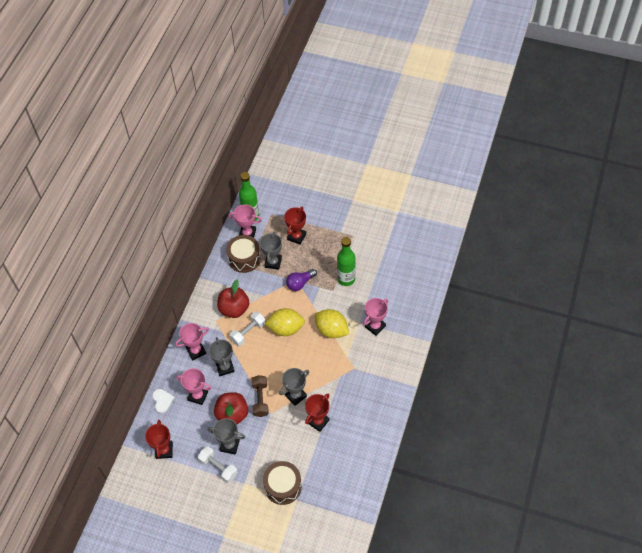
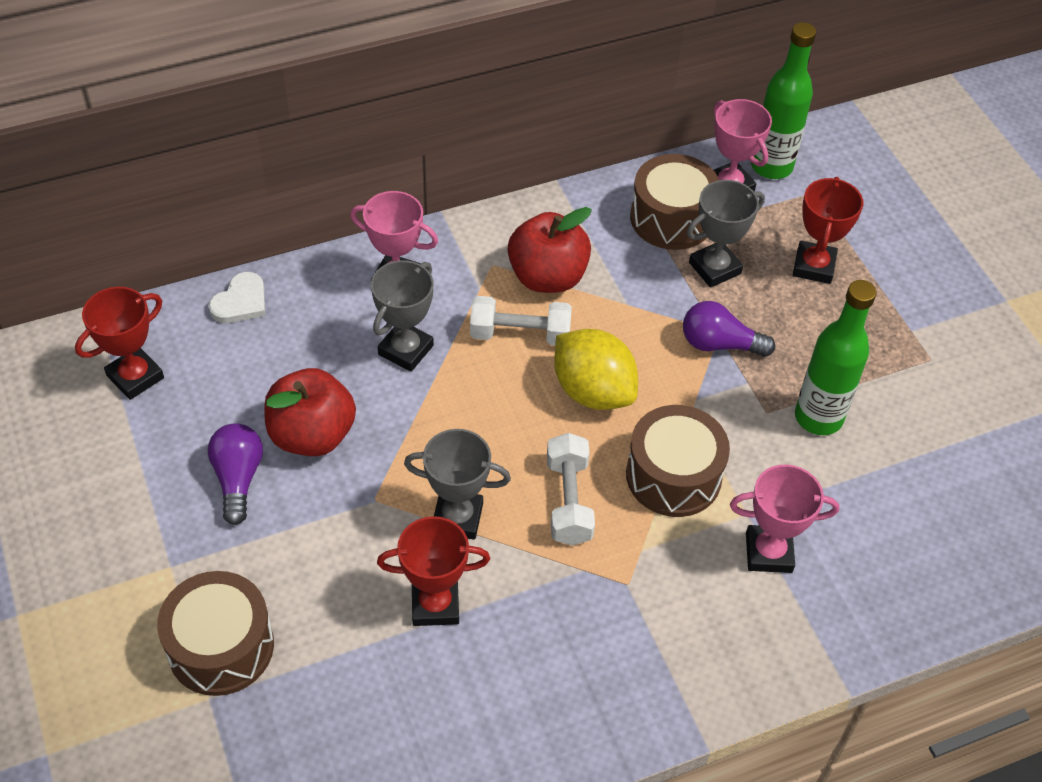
camera: 45 degrees right, 5 degrees down
pink trophy [176,368,212,405] -> none
white dumbbell [198,446,238,483] -> white dumbbell moved to [547,433,595,546]
grey trophy [208,418,245,454] -> purple light bulb [208,423,263,525]
brown dumbbell [252,375,269,417] -> none
red trophy [284,207,306,245] -> red trophy turned 60 degrees counterclockwise [793,177,863,284]
yellow lemon [315,309,349,338] -> brown drum [626,405,730,517]

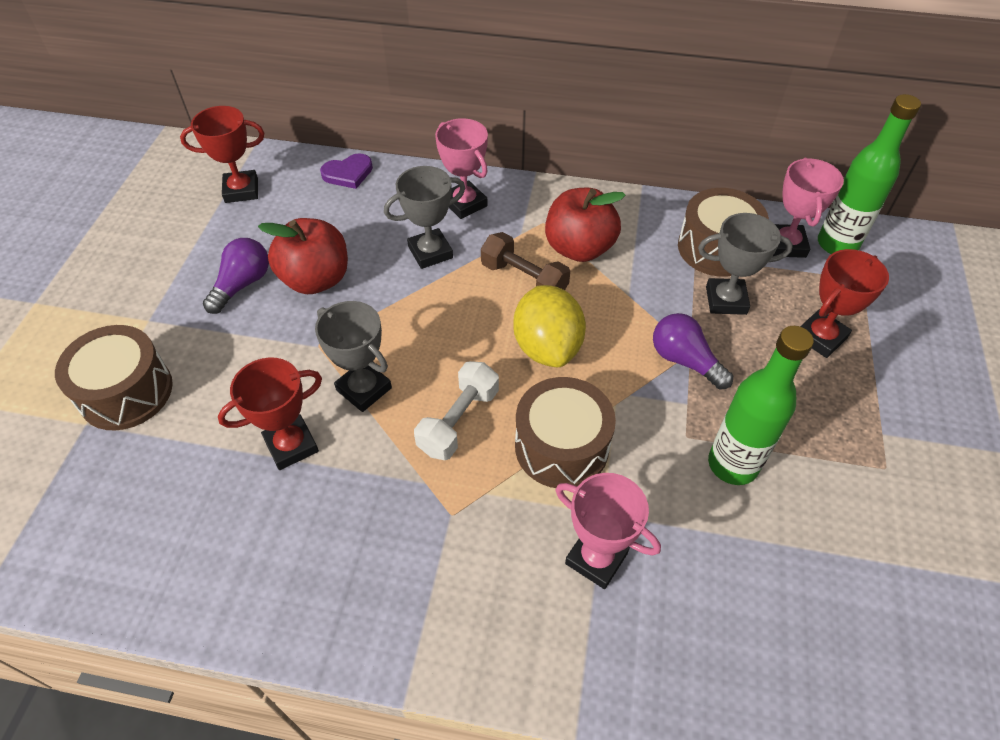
camera: 35 degrees right, 0 degrees up
white heart [209,272,266,323] -> purple heart [320,153,373,189]
red trophy [377,516,490,626] -> red trophy turned 60 degrees counterclockwise [218,358,322,470]
white dumbbell [470,296,572,345] -> brown dumbbell [481,232,570,290]

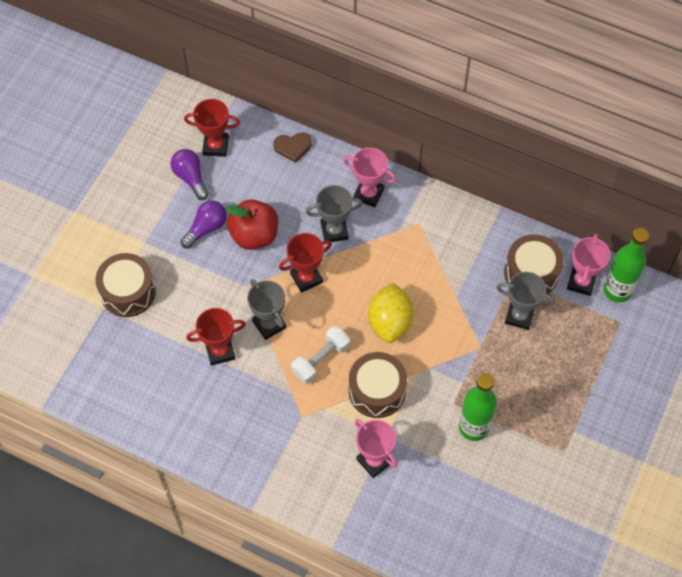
camera: 15 degrees right, 10 degrees up
purple heart [320,153,373,189] -> brown heart [273,132,312,163]
pink trophy [435,118,488,219] -> pink trophy turned 45 degrees counterclockwise [343,148,396,208]
brown dumbbell [481,232,570,290] -> none
red apple [545,188,626,262] -> none
purple light bulb [653,313,733,390] -> purple light bulb moved to [171,149,209,200]
red trophy [800,249,889,358] -> red trophy moved to [279,233,332,293]

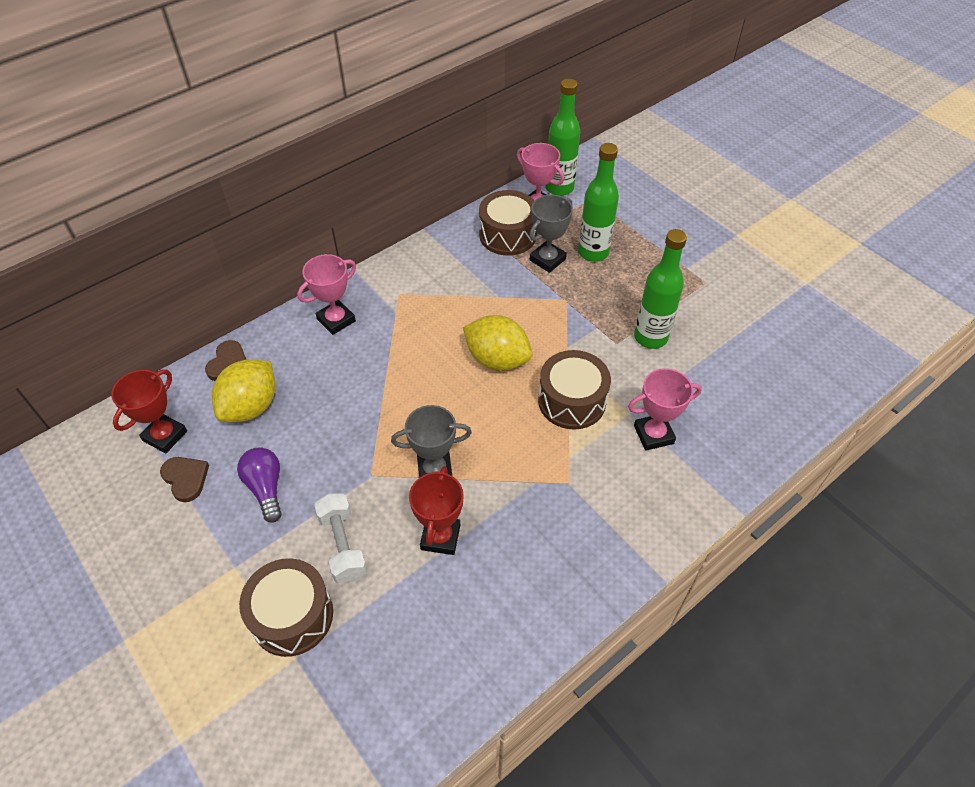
camera: 65 degrees left, 10 degrees down
purple light bulb [171,149,209,200] -> brown heart [160,457,209,502]
red apple [225,199,278,250] -> none
red trophy [279,233,332,293] -> none
white dumbbell [291,326,350,384] -> white dumbbell moved to [314,493,367,583]
grey trophy [306,185,363,242] -> none
none -> yellow lemon [212,360,275,422]
none -> green bottle [578,143,619,262]

